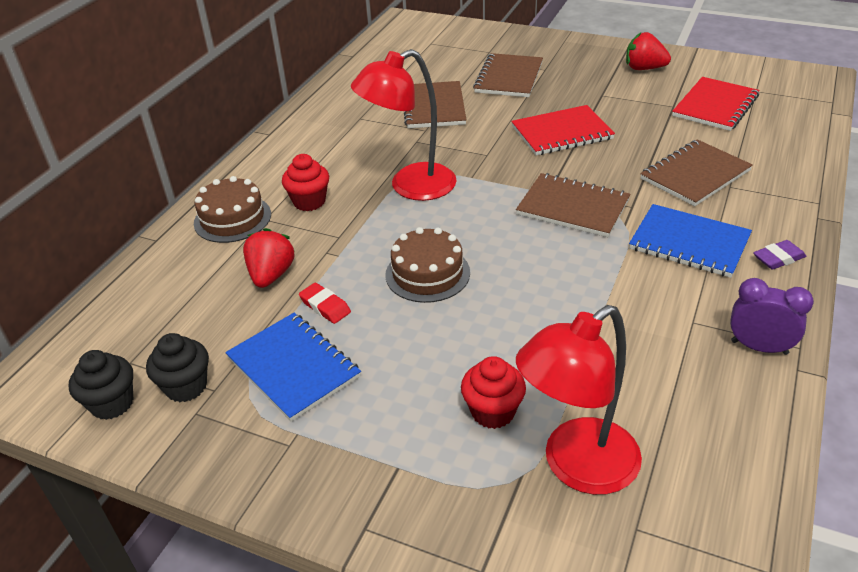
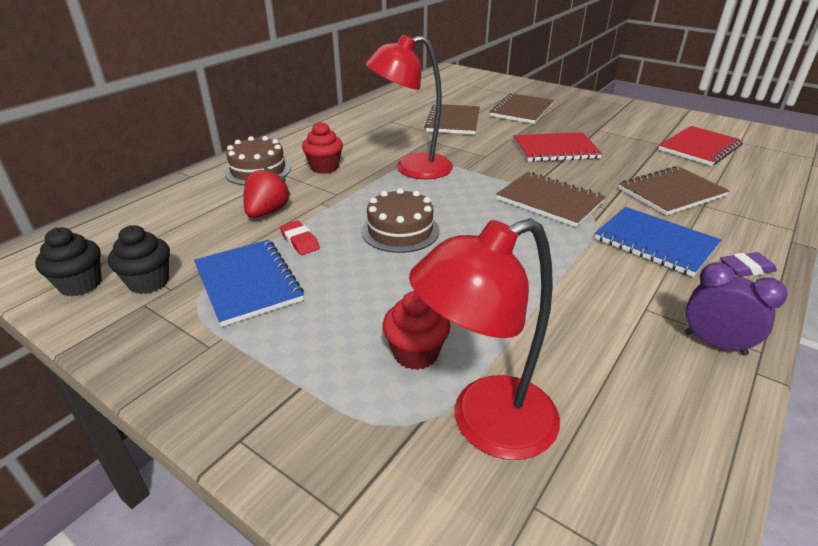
camera: 10 degrees right, 5 degrees down
red strawberry [626,32,671,70] -> none

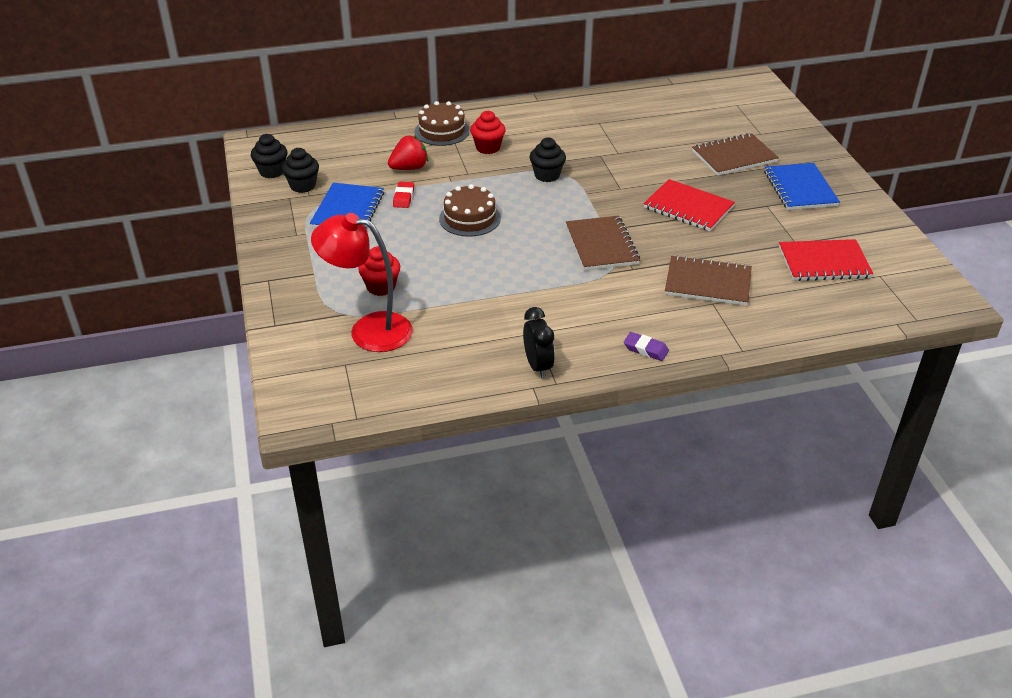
camera: 40 degrees right, 5 degrees up
red lamp [366,34,453,179] -> black cupcake [529,137,566,182]
brown notebook [424,104,480,135] -> none
blue notebook [595,207,721,277] -> blue notebook moved to [764,163,840,210]
purple clock [685,262,787,355] -> black clock [523,307,555,379]

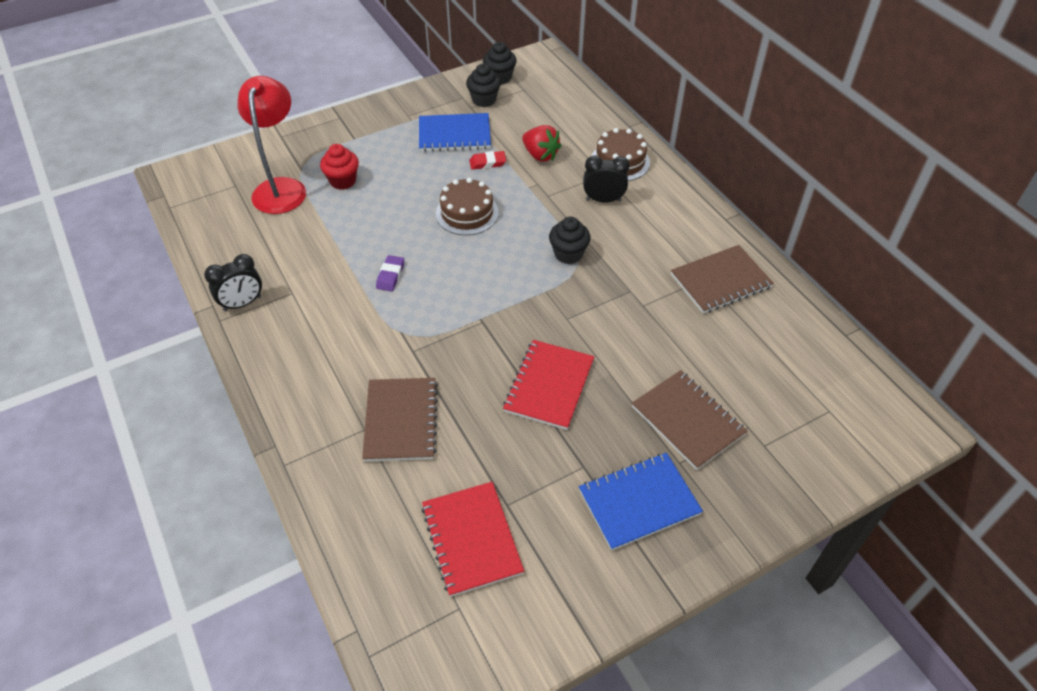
camera: 75 degrees right, 10 degrees up
red cupcake [470,111,506,154] -> black clock [583,155,630,203]
brown notebook [566,216,640,271] -> brown notebook moved to [671,245,774,314]
purple eraser [624,332,669,361] -> purple eraser moved to [376,255,404,291]

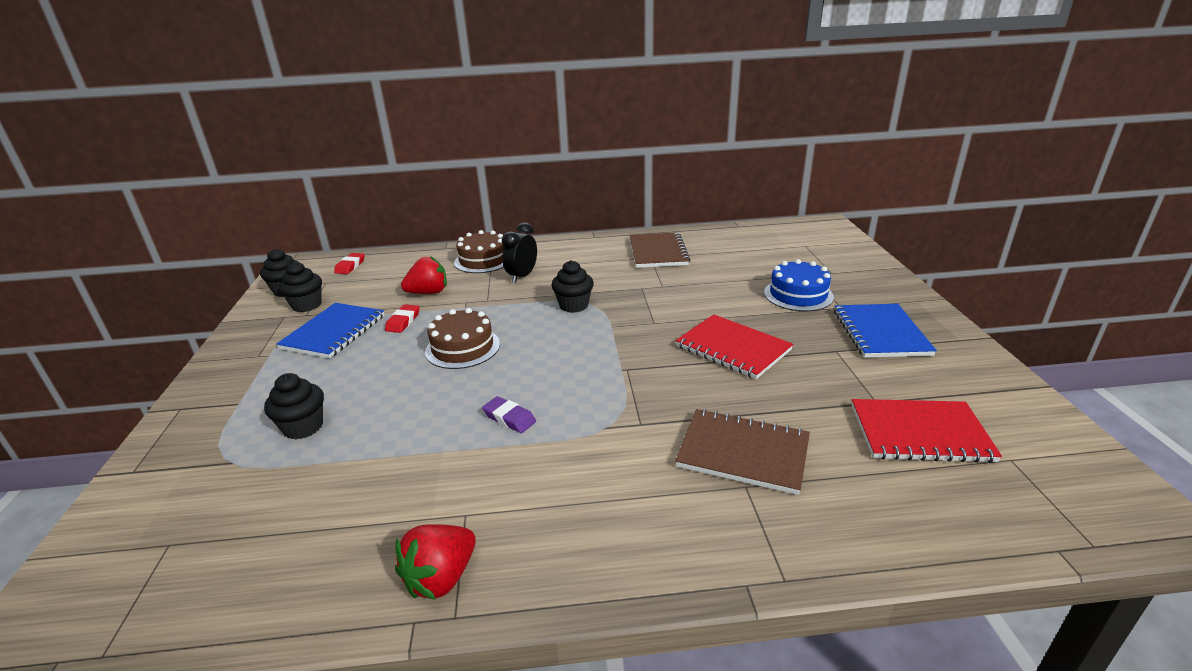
camera: 65 degrees left, 20 degrees down
black clock [204,254,262,311] -> red strawberry [395,524,476,600]
red lamp [237,76,306,214] -> none
red cupcake [320,144,359,190] -> black cupcake [264,373,324,439]
brown notebook [632,370,747,470] -> blue cake [764,259,834,311]
none -> red eraser [334,253,365,274]

